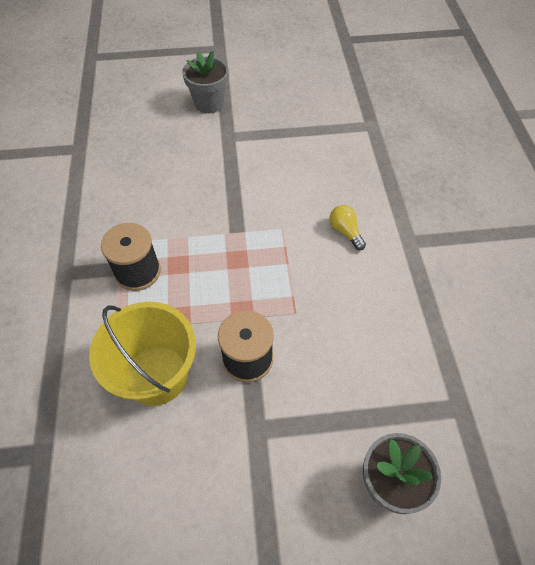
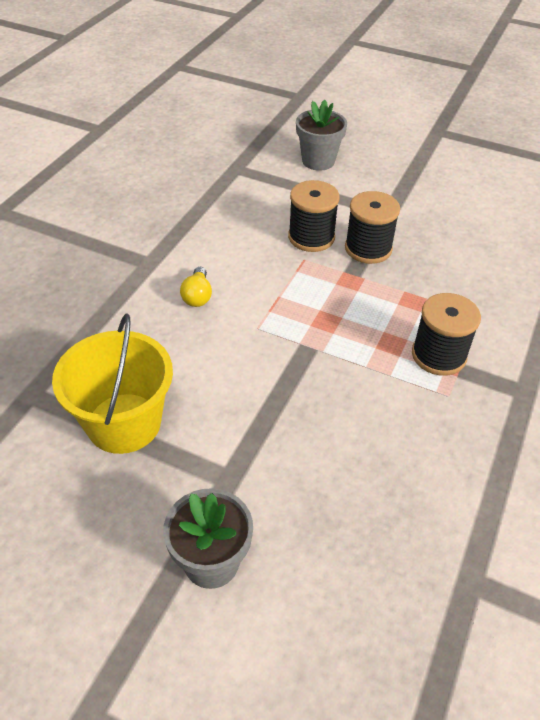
camera: 150 degrees left, 10 degrees down
yellow bucket [89,302,196,406] -> yellow bucket moved to [52,313,173,454]
none -> black spool [288,180,340,252]

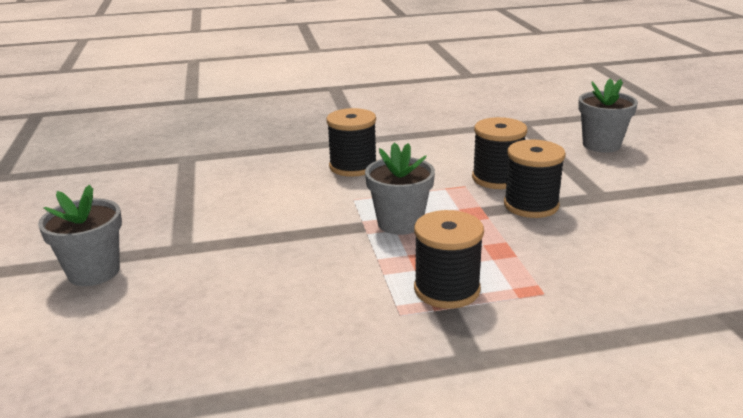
camera: 55 degrees right, 20 degrees down
yellow bucket [52,313,173,454] -> none
yellow light bulb [180,267,212,307] -> black spool [326,108,377,177]
none -> grey flower pot [365,142,435,235]

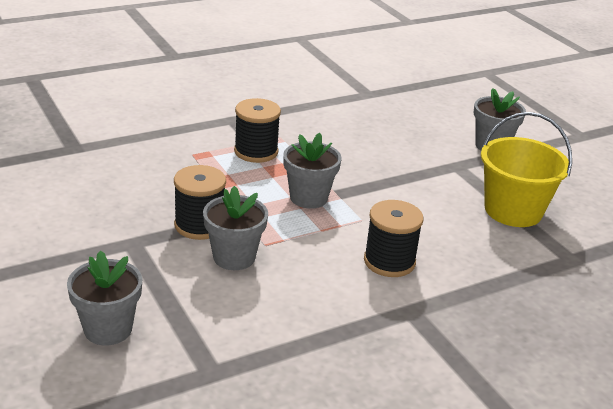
camera: 160 degrees right, 5 degrees up
black spool [472,117,527,189] -> grey flower pot [203,186,268,270]
none -> yellow bucket [481,112,572,227]

